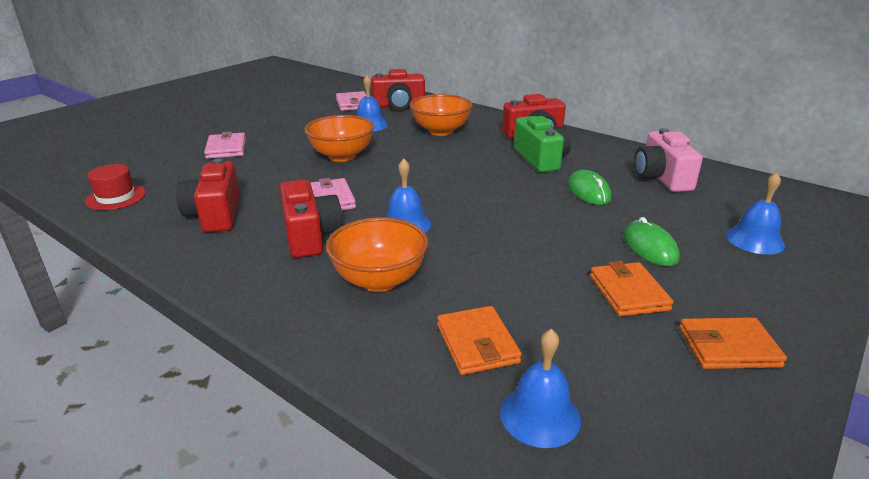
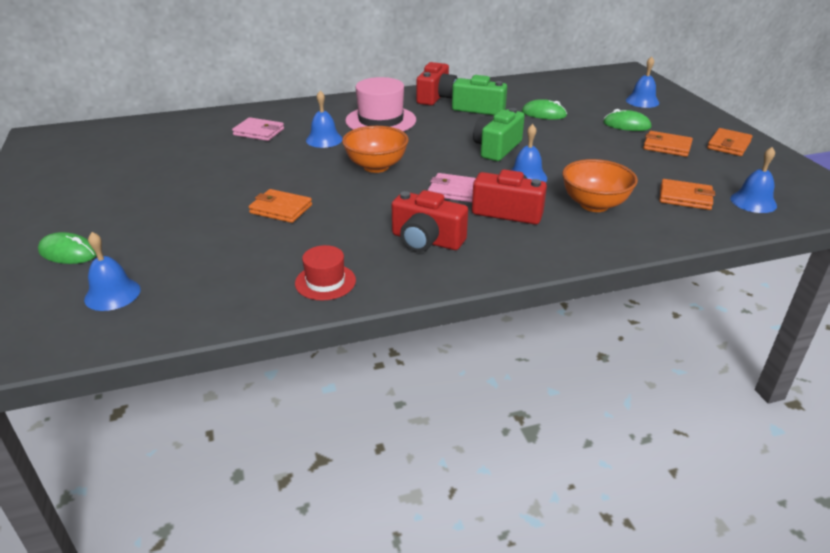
camera: 55 degrees left, 5 degrees up
pink wallet [204,131,246,159] -> orange wallet [249,189,312,223]
red camera [372,69,425,110] -> none
orange bowl [410,94,473,136] -> pink hat [345,77,416,131]
pink camera [634,128,703,192] -> none
none -> green mouse [38,232,97,264]
none -> blue bell [84,232,141,311]
none -> green camera [473,108,525,161]

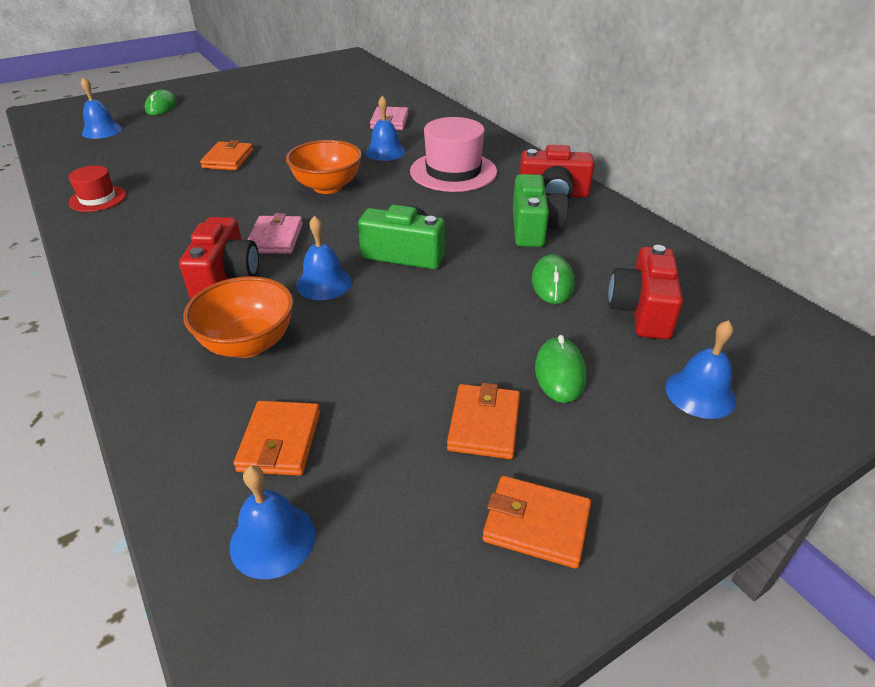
camera: 75 degrees right, 5 degrees up
red camera [392,190,468,252] -> red camera moved to [608,245,683,339]

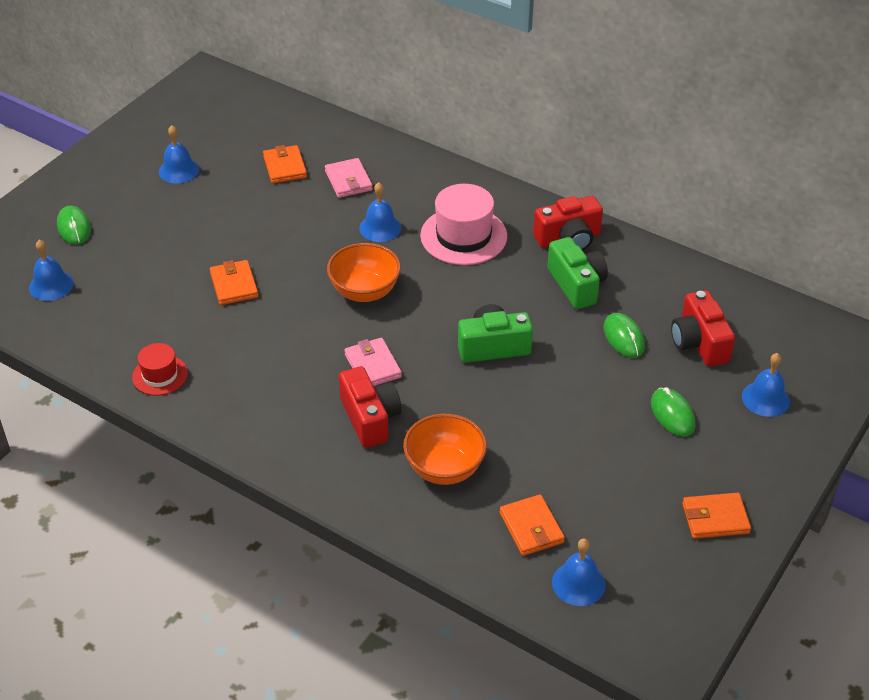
camera: 25 degrees left, 5 degrees up
blue bell [296,215,352,300] -> blue bell moved to [159,125,199,183]
orange wallet [447,383,520,459] -> orange wallet moved to [263,145,307,184]

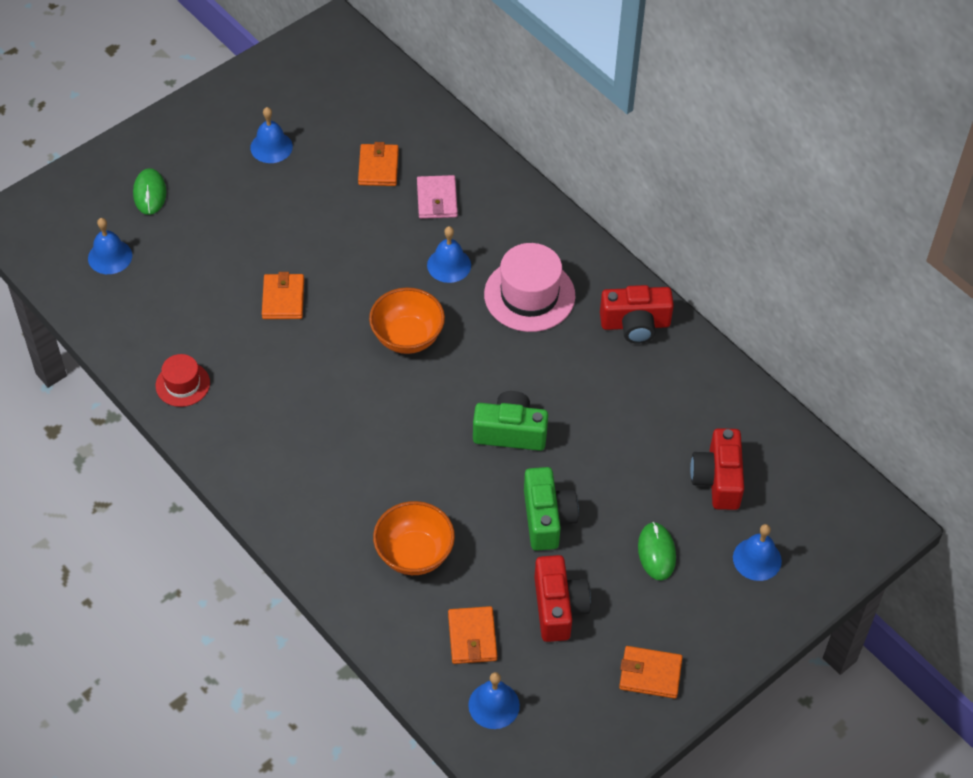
camera: 15 degrees right, 10 degrees up
red camera [339,366,402,448] -> red camera moved to [534,555,591,642]
pink wallet [344,338,402,386] -> none
green camera [547,237,608,309] -> green camera moved to [524,467,579,551]
green mouse [604,313,645,358] -> none

